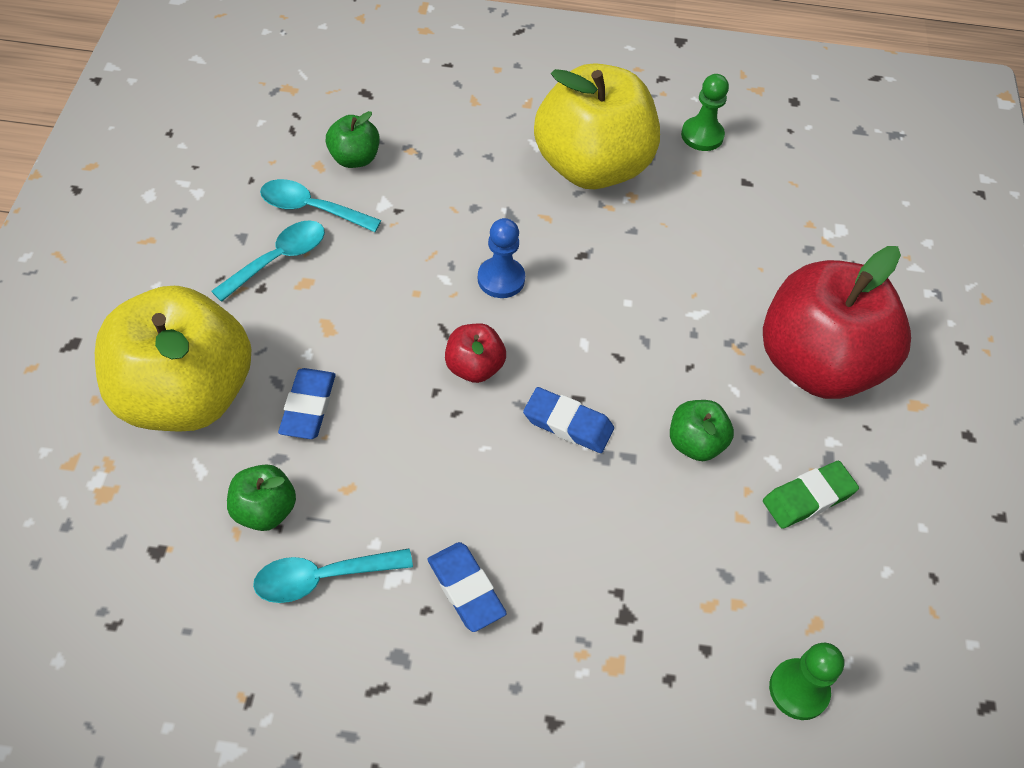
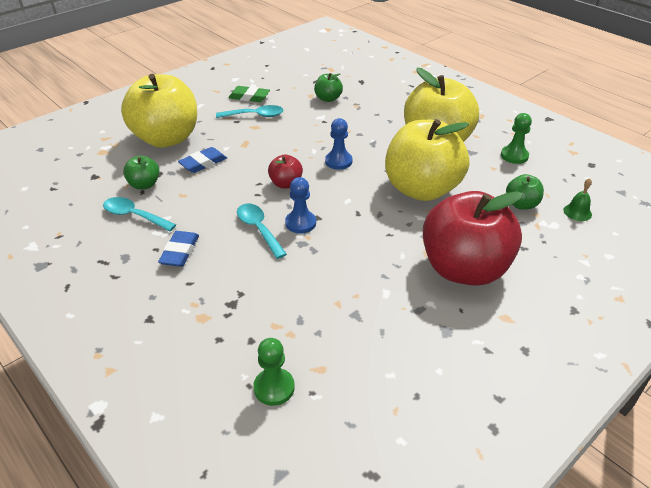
camera: 45 degrees right, 15 degrees down
turquoise spoon [260,179,381,232] -> turquoise spoon moved to [237,203,287,259]
blue eraser [523,387,614,453] -> blue pawn [285,177,316,233]
green apple [670,400,734,461] -> green apple moved to [506,174,544,210]
green eraser [763,461,859,529] -> green eraser moved to [228,86,270,102]
none -> yellow apple [385,119,470,201]
none -> green bell [563,178,592,221]

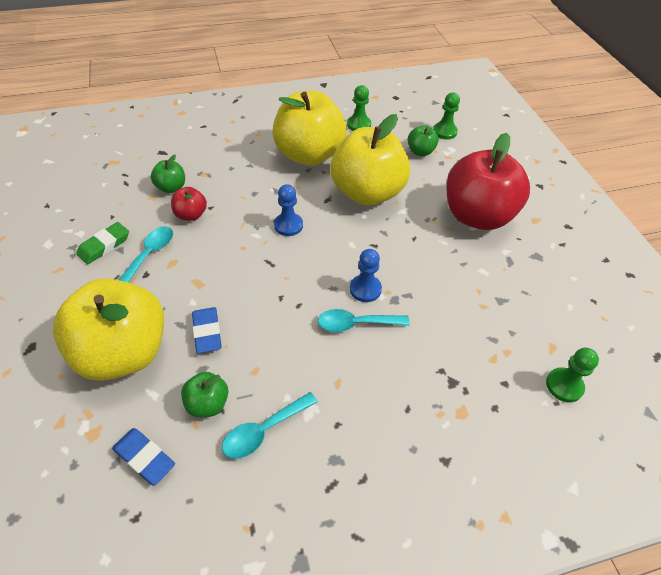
camera: 65 degrees left, 10 degrees up
blue eraser [158,231,199,267] -> blue eraser moved to [112,428,175,486]
red apple [268,155,303,189] -> red apple moved to [171,187,207,221]
green bell [563,178,592,221] -> green pawn [433,93,460,139]

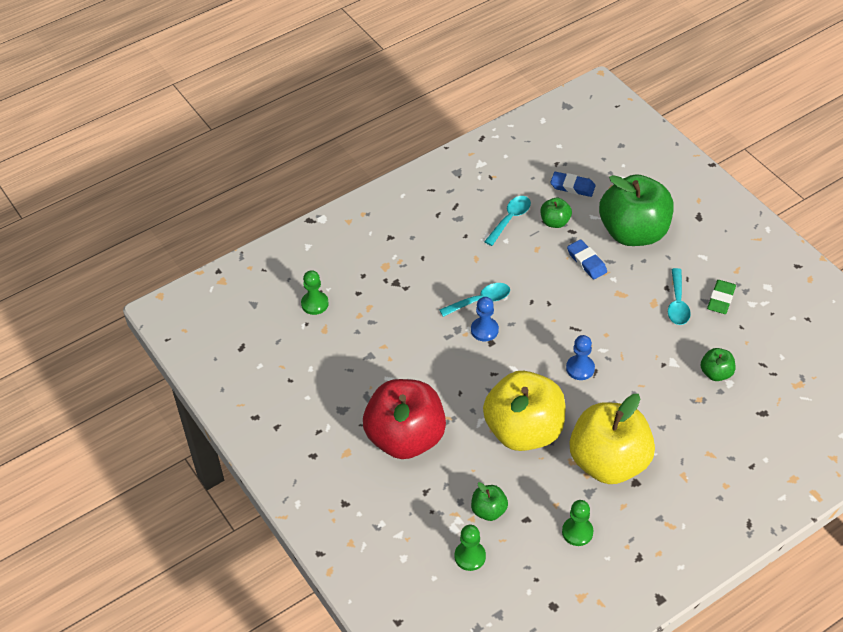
camera: 165 degrees right, 0 degrees up
yellow apple [53,278,164,381] -> green apple [599,174,674,246]
red apple [171,187,207,221] -> none

